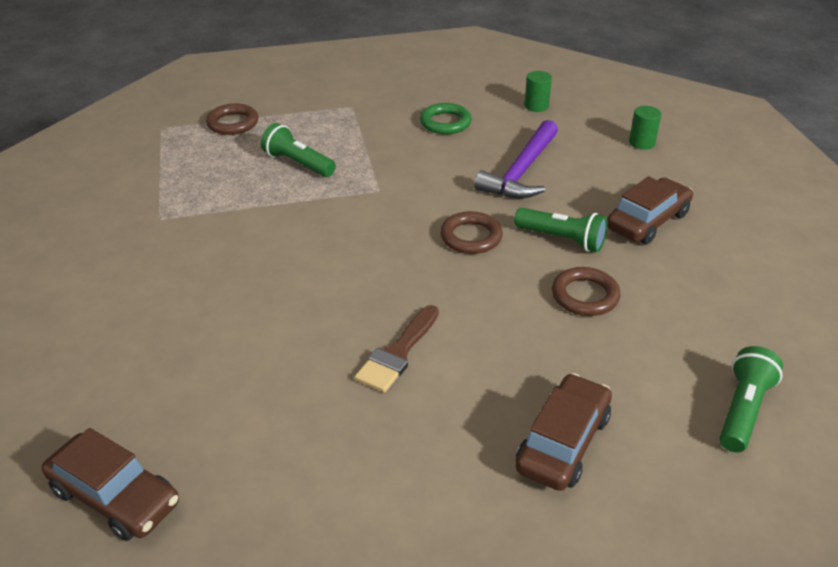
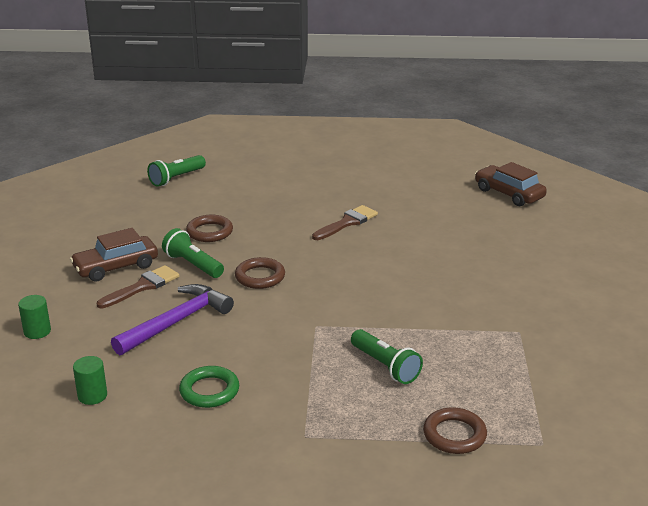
camera: 165 degrees left, 10 degrees down
brown car [516,373,612,491] -> none
none -> brown brush [97,265,180,308]

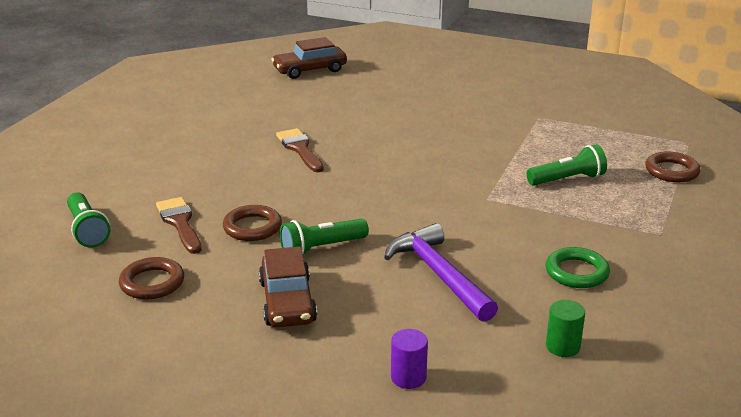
camera: 70 degrees left, 0 degrees up
green cylinder [18,295,51,339] -> purple cylinder [391,329,428,389]
brown brush [97,265,180,308] -> brown brush moved to [156,197,201,254]
brown ring [235,257,285,289] -> brown ring moved to [119,257,184,299]

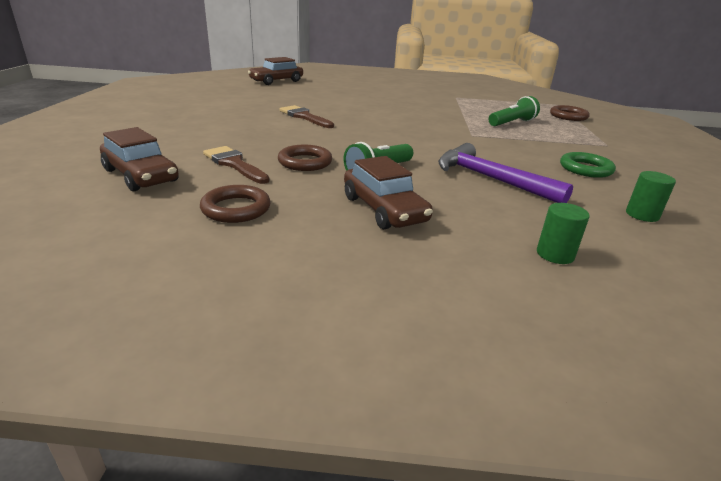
camera: 20 degrees left, 0 degrees up
green flashlight [67,192,110,248] -> brown car [100,127,179,191]
purple cylinder [391,329,428,389] -> green cylinder [537,203,590,264]

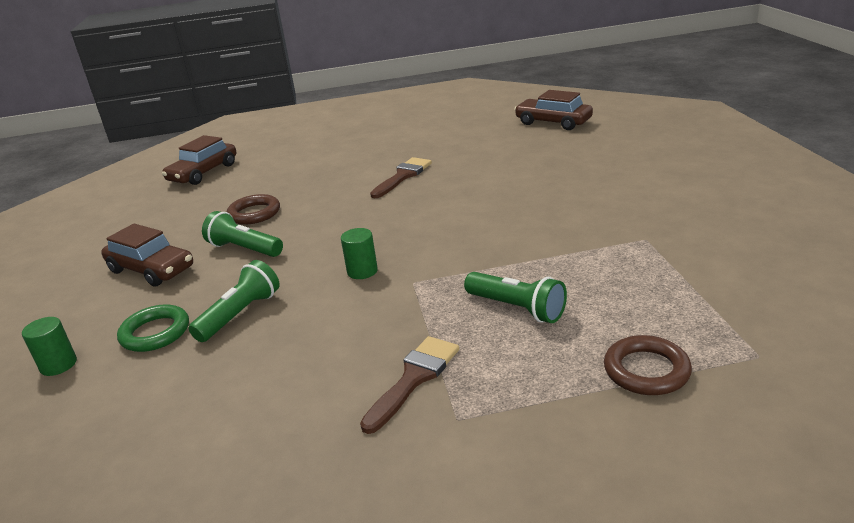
camera: 80 degrees right, 0 degrees up
brown ring [200,185,271,223] -> none
brown brush [203,146,270,184] -> brown brush moved to [360,336,459,434]
brown car [344,156,433,229] -> brown car turned 105 degrees counterclockwise [101,224,193,287]
purple hammer [438,143,573,203] -> green flashlight [188,260,280,342]
green ring [560,152,616,178] -> green ring moved to [117,304,189,352]
green cylinder [626,171,676,222] -> green cylinder moved to [341,228,378,279]

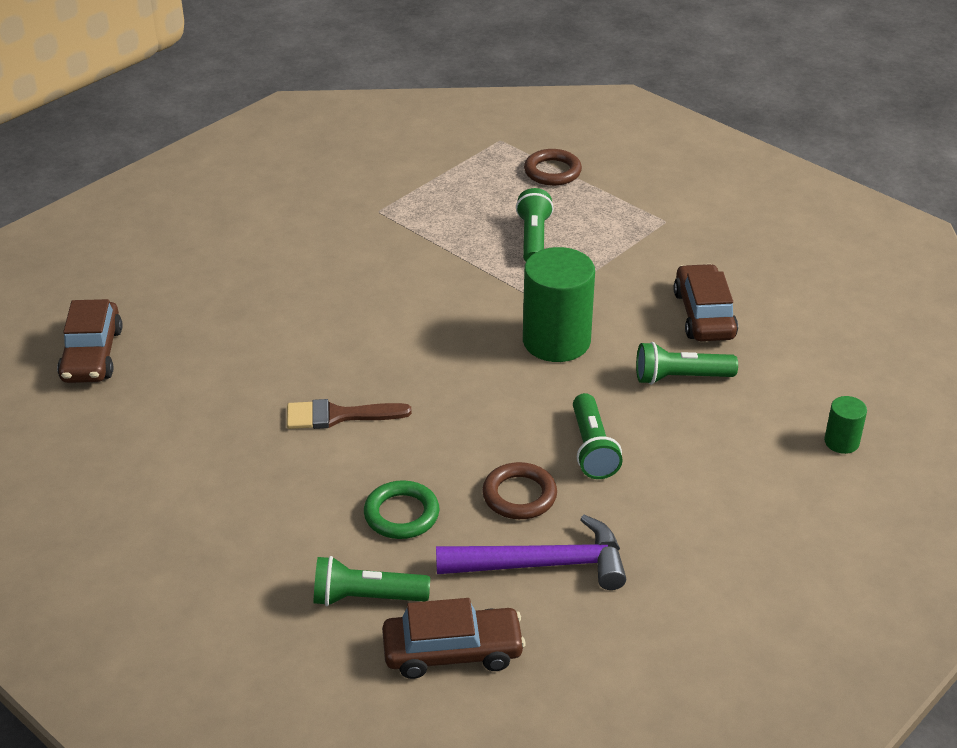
camera: 130 degrees left, 10 degrees up
brown car [101,224,193,287] -> brown car moved to [673,264,738,341]
green ring [117,304,189,352] -> green ring moved to [364,480,439,539]
green cylinder [341,228,378,279] -> green cylinder [523,247,595,362], size x2.12
brown brush [360,336,459,434] -> none
none -> green flashlight [314,556,430,606]
none -> purple hammer [436,515,626,590]

